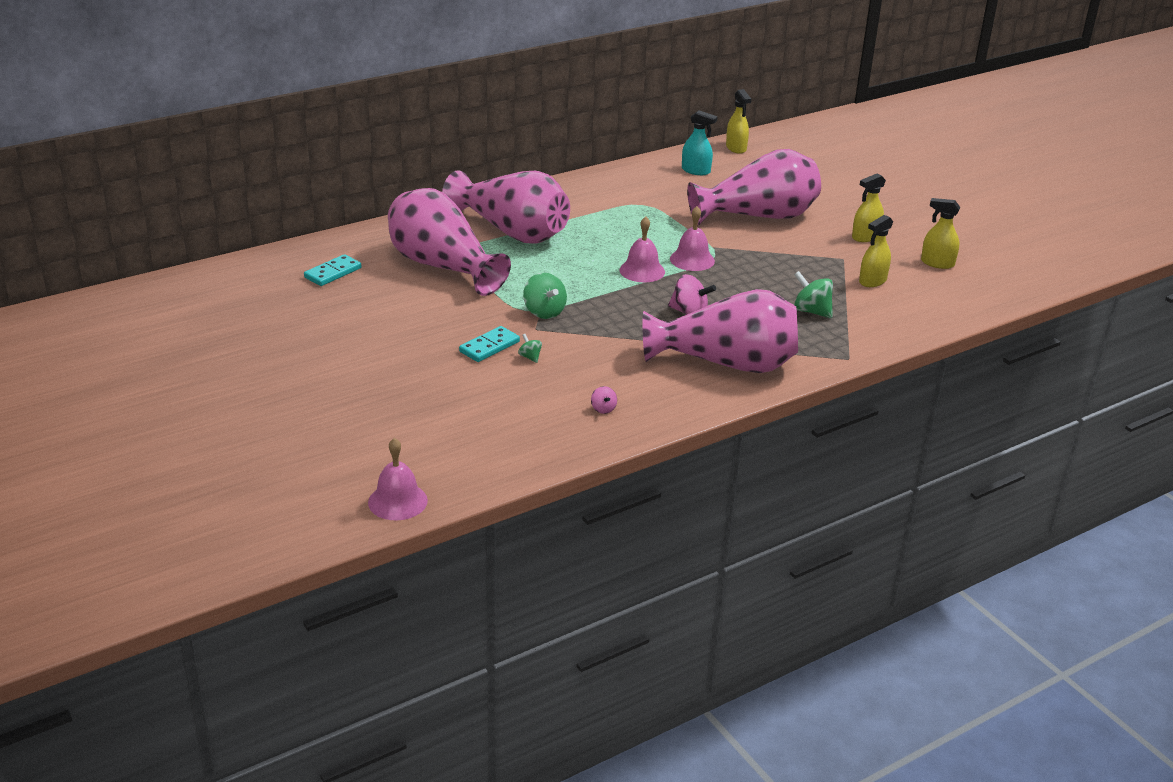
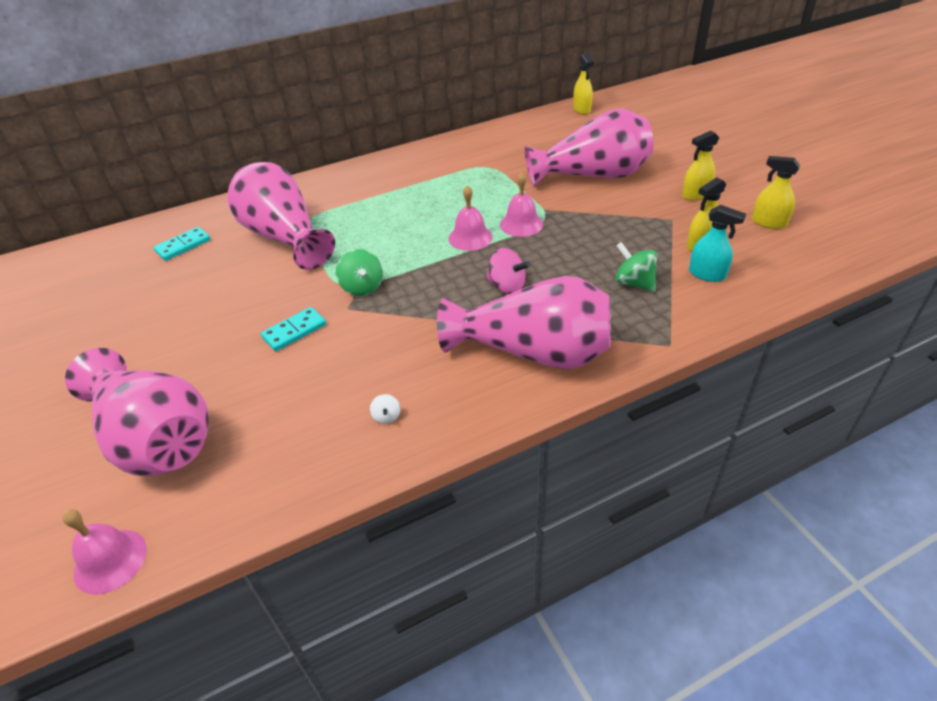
camera: 10 degrees right, 10 degrees up
pink vase [442,170,570,244] -> pink vase moved to [65,348,209,476]
green spinning top [518,334,542,363] -> none
pink spinning top [591,386,617,414] -> white spinning top [370,394,400,424]
turquoise spray bottle [682,110,718,175] -> turquoise spray bottle moved to [689,205,746,282]

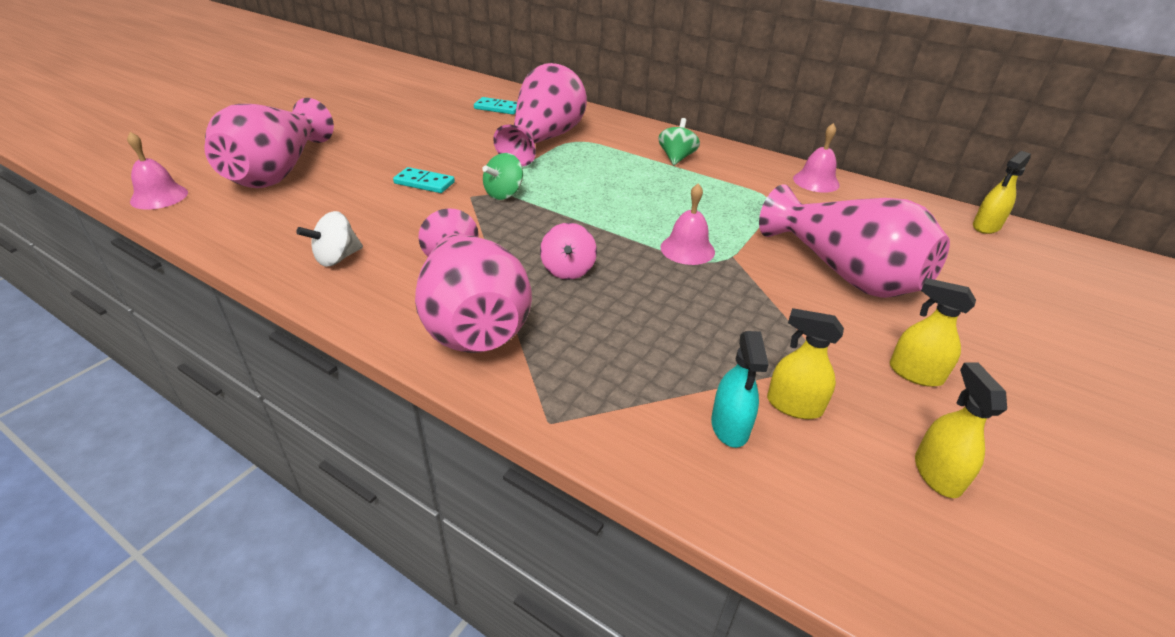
camera: 55 degrees right, 5 degrees down
white spinning top [370,394,400,424] -> white spinning top [296,211,363,267], size x1.88
pink bell [449,185,493,251] -> pink bell moved to [793,123,840,193]
green spinning top [615,242,657,292] -> green spinning top moved to [658,118,700,165]

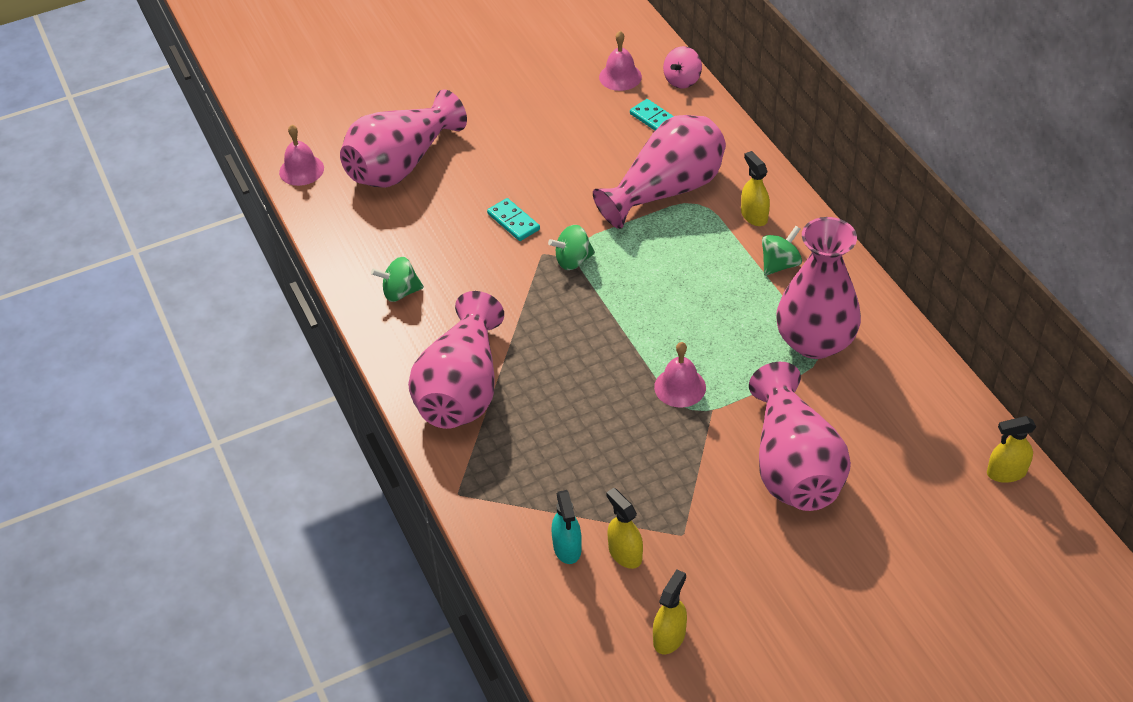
camera: 35 degrees right, 10 degrees up
white spinning top [296,211,363,267] -> green spinning top [371,257,424,302]
pink spinning top [540,223,597,280] -> pink spinning top moved to [663,46,702,88]
turquoise spray bottle [711,331,769,448] -> turquoise spray bottle turned 45 degrees counterclockwise [552,490,582,564]
pink bell [793,123,840,193] -> pink bell moved to [599,31,642,91]
yellow spray bottle [890,278,976,387] -> yellow spray bottle moved to [741,151,770,226]
none -> pink vase [776,217,861,359]

